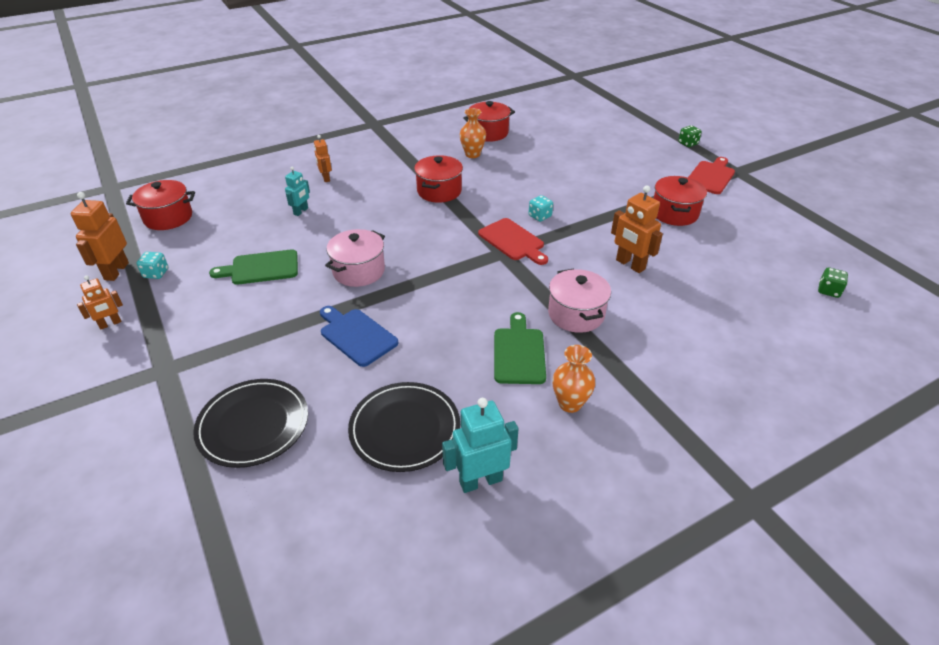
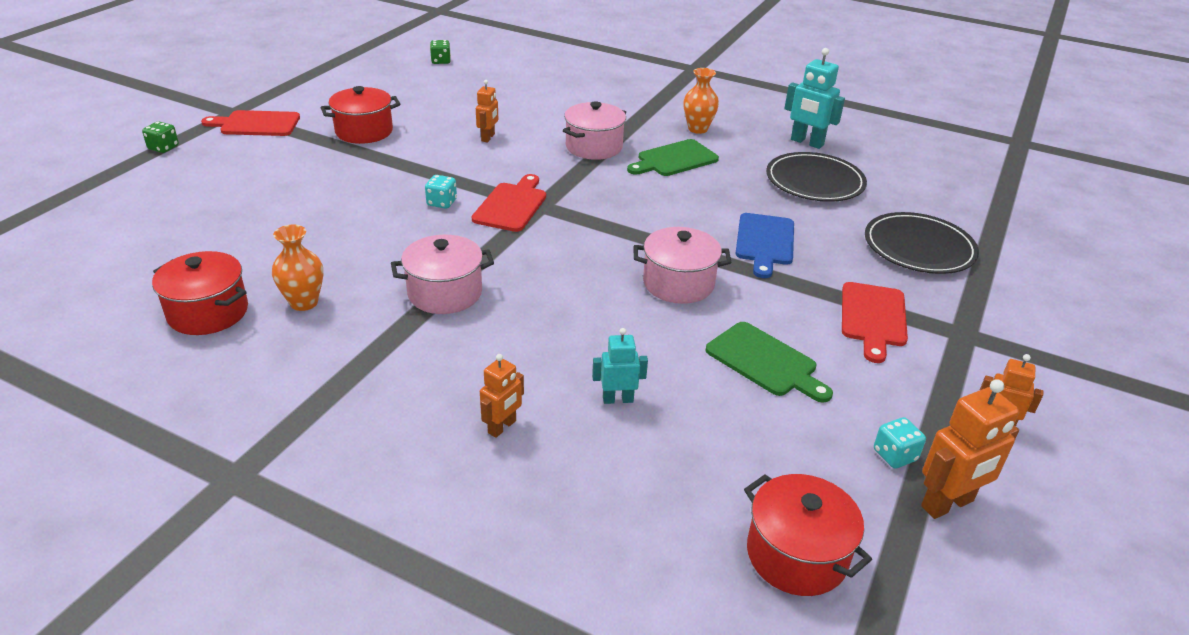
camera: 125 degrees left, 5 degrees down
red pot [414,155,463,203] -> pink pot [391,235,494,314]
orange robot [611,185,663,273] -> orange robot [476,80,498,142], size x0.62
none -> red cutting board [842,282,908,363]

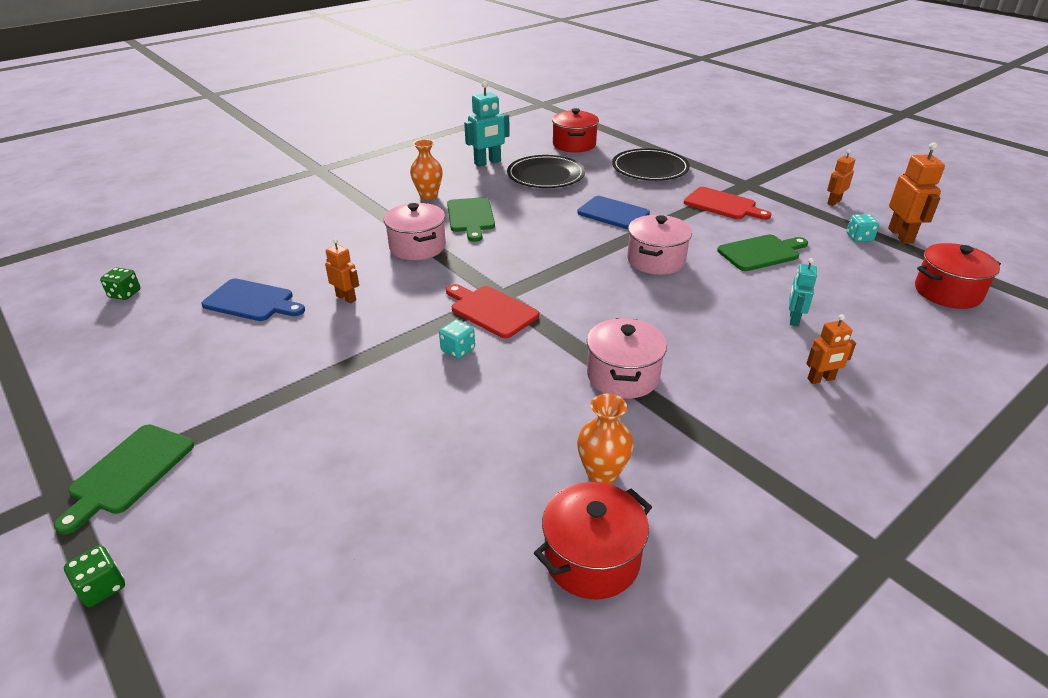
camera: 65 degrees left, 0 degrees up
red cutting board [201,110,300,136] -> green cutting board [54,425,194,535]
red pot [320,86,400,144] -> red pot moved to [552,108,599,153]
orange robot [480,354,524,438] -> orange robot turned 105 degrees clockwise [806,314,856,384]
none -> blue cutting board [201,279,305,321]

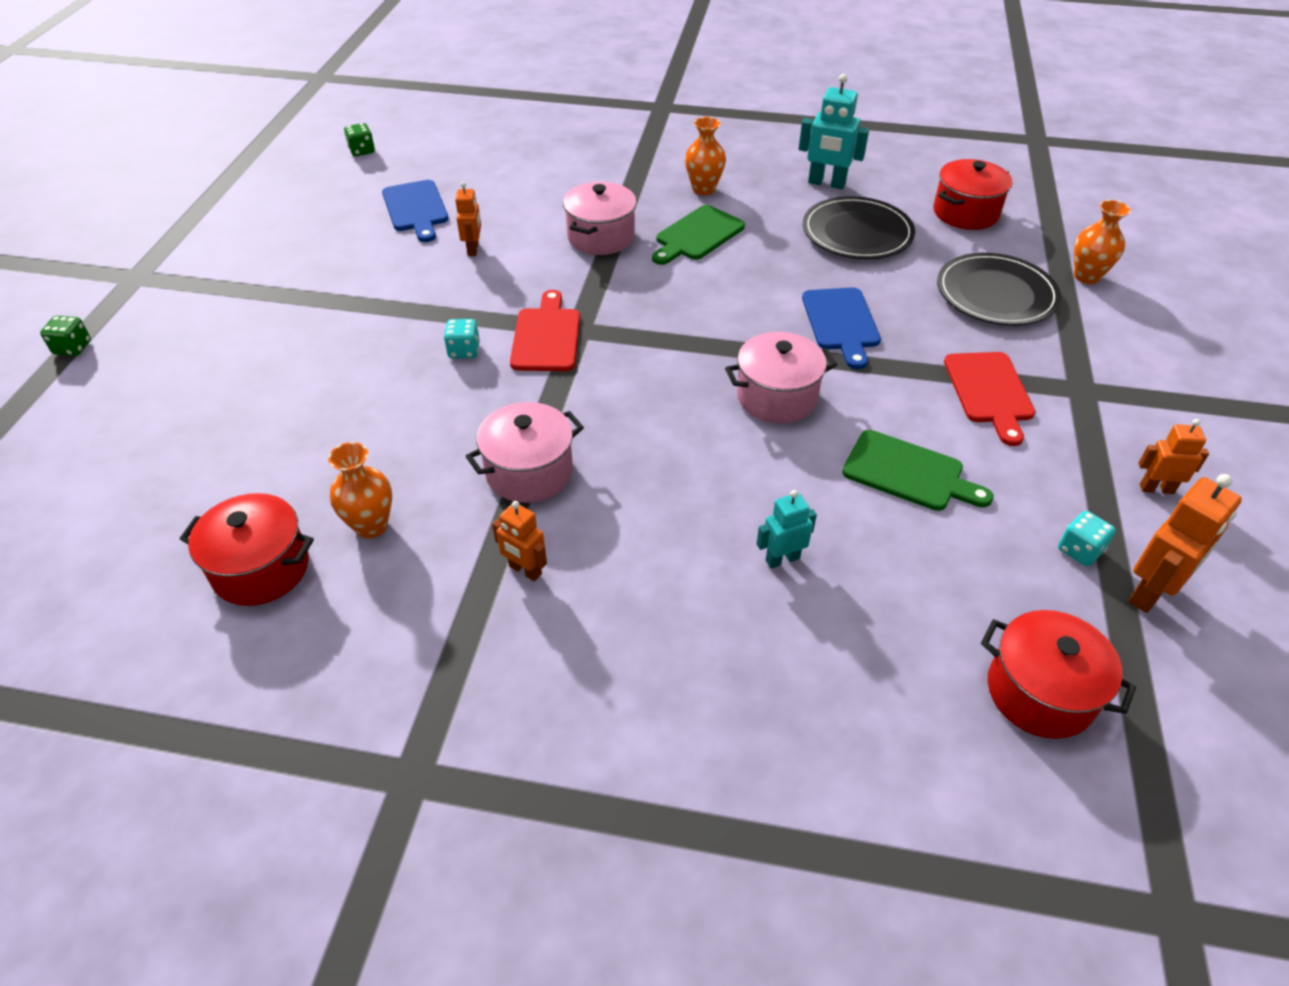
camera: 50 degrees right, 10 degrees up
green cutting board [54,425,194,535] -> none
orange robot [806,314,856,384] -> orange robot moved to [492,501,547,581]
none -> orange vase [1074,200,1131,284]

